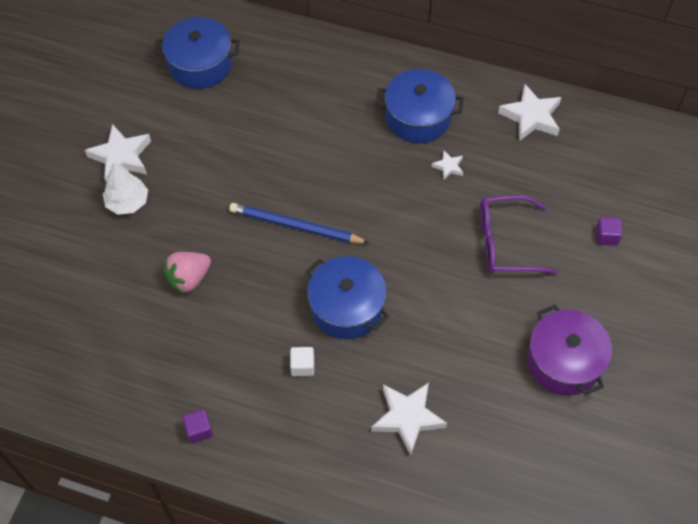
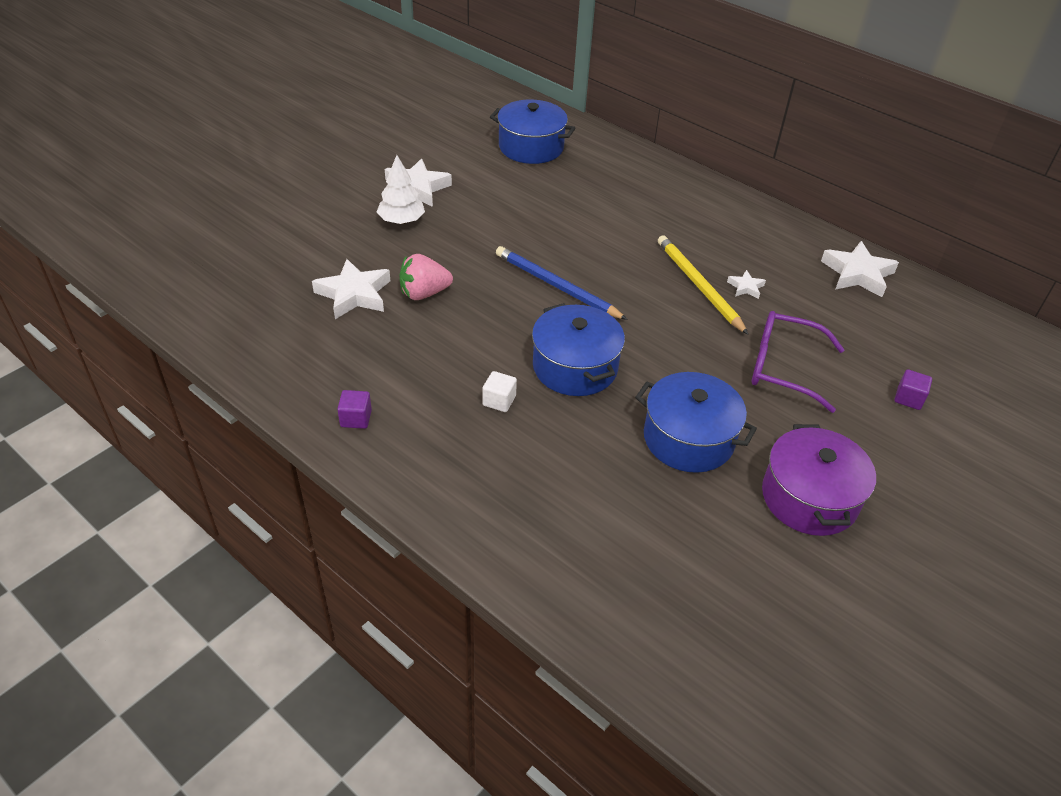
camera: 20 degrees right, 15 degrees down
white star [371,383,447,455] -> white star moved to [312,259,390,319]
blue pot [376,69,464,143] -> blue pot moved to [635,372,757,473]
none -> yellow pencil [658,235,748,334]

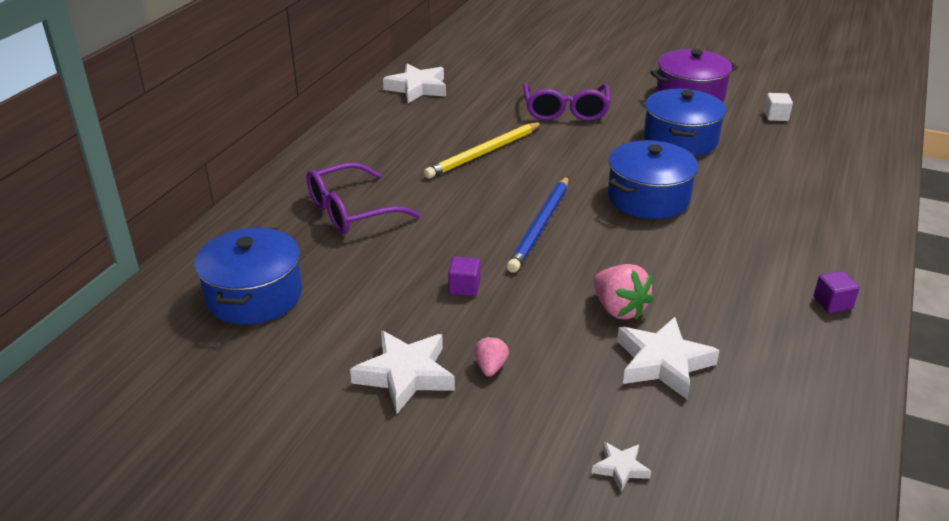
camera: 105 degrees left, 10 degrees down
white tree [377,155,425,224] -> pink strawberry [474,336,509,377]
white cube [482,371,517,412] -> white cube moved to [764,93,793,121]
white star [727,270,766,299] -> white star moved to [592,441,652,492]
purple cube [895,369,932,410] -> purple cube moved to [448,256,481,296]
none -> purple glasses [306,162,421,234]

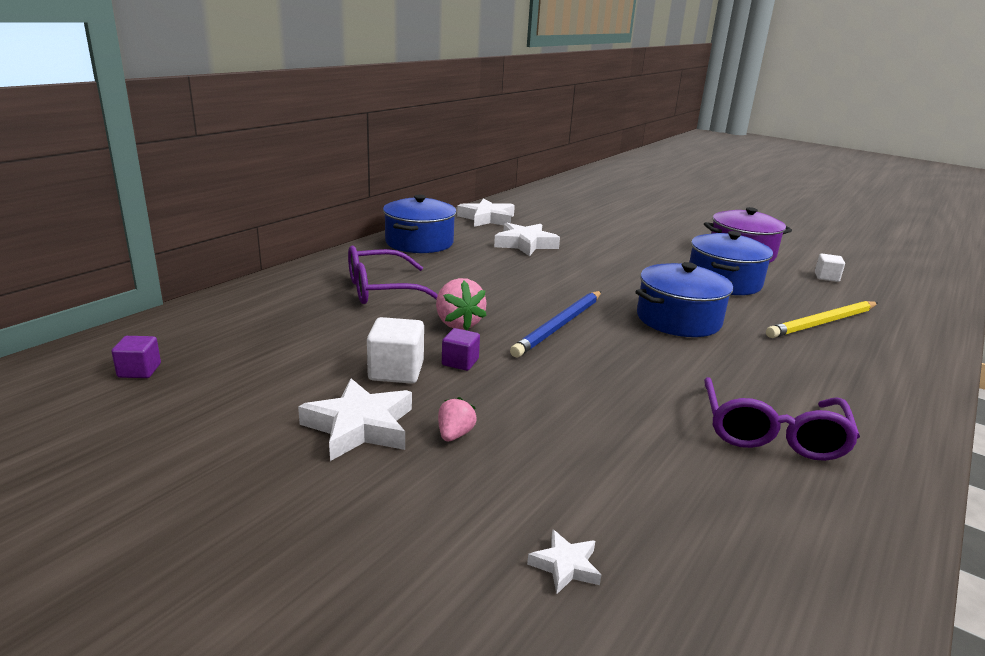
camera: 10 degrees right, 10 degrees down
blue pot [194,227,302,325] -> blue pot moved to [383,195,456,253]
yellow pencil [424,122,542,179] -> yellow pencil moved to [766,301,878,338]
purple glasses [523,83,610,121] -> purple glasses moved to [704,377,860,461]
pink strawberry [593,264,654,320] -> pink strawberry moved to [436,278,487,330]
white star [617,317,720,399] -> white star moved to [494,222,560,256]
purple cube [814,271,860,313] -> purple cube moved to [112,336,161,378]
none -> white cube [367,317,424,384]

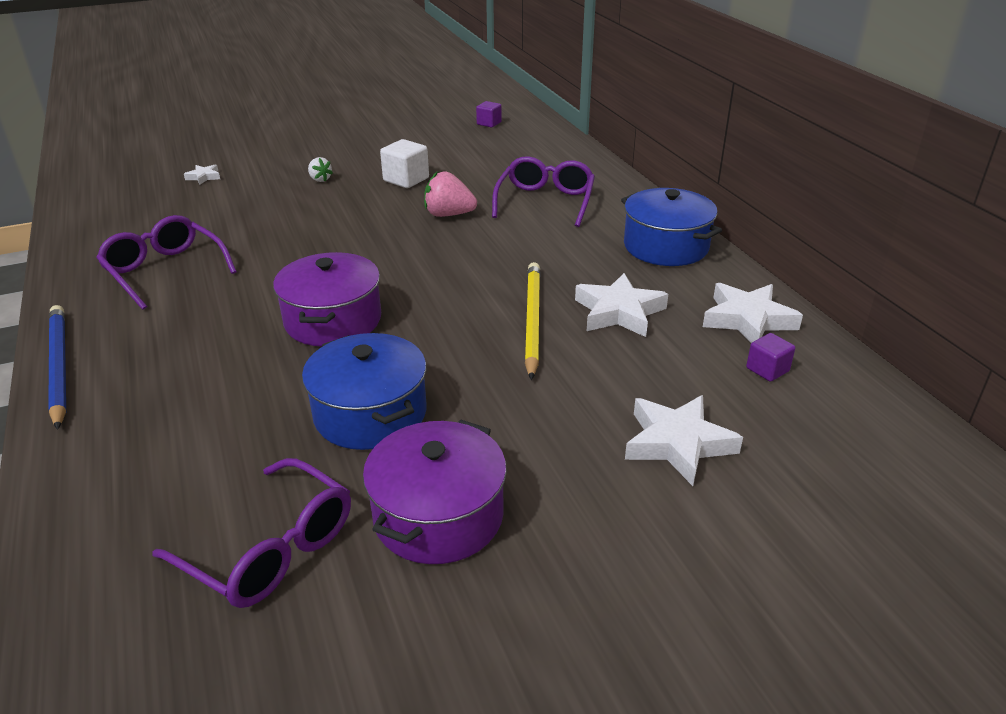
camera: 125 degrees right, 10 degrees up
white star [298,378,412,461] -> white star moved to [625,395,743,486]
pink strawberry [438,397,477,441] -> white strawberry [308,157,333,182]
purple cube [442,328,480,371] -> purple cube moved to [746,333,795,382]
blue pencil [510,291,601,357] -> blue pencil moved to [48,305,66,430]
blue pot [635,262,733,337] -> purple pot [273,252,381,347]
yellow pencil [766,301,878,338] -> yellow pencil moved to [525,262,540,380]
white cube [815,254,845,282] -> purple glasses [152,458,351,608]

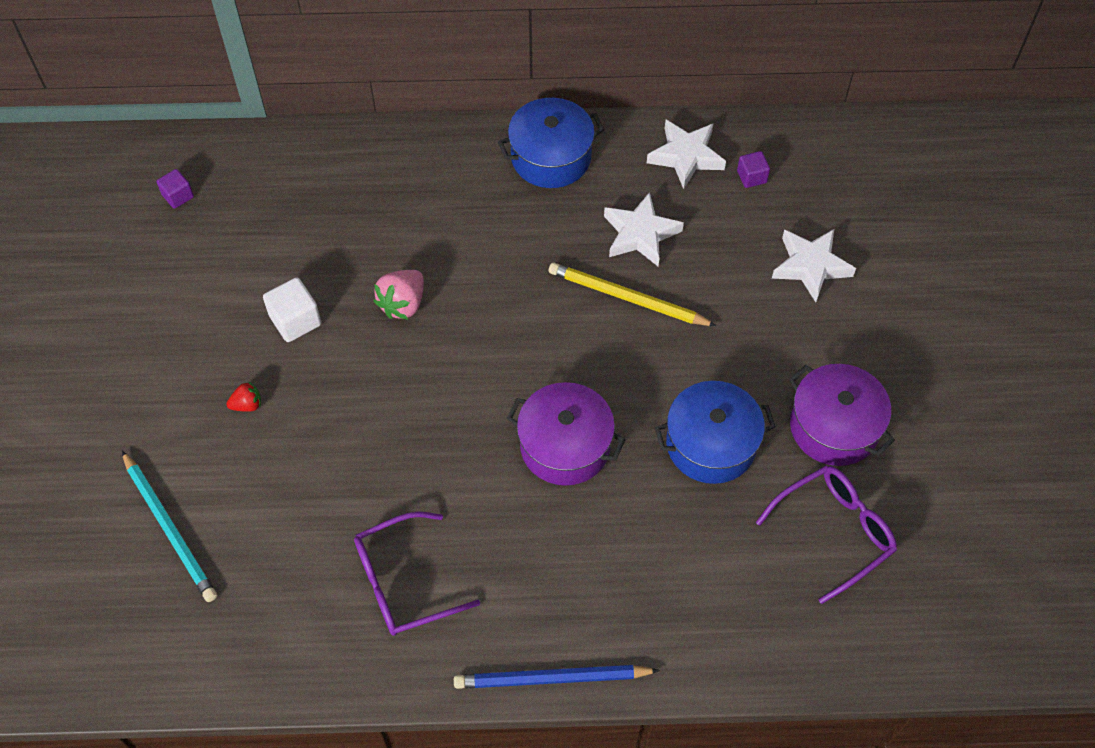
camera: 70 degrees left, 25 degrees up
white star [184,164,220,185] -> turquoise pencil [122,451,217,602]
white strawberry [308,157,333,182] -> red strawberry [226,381,261,412]
purple glasses [492,156,595,227] -> none

